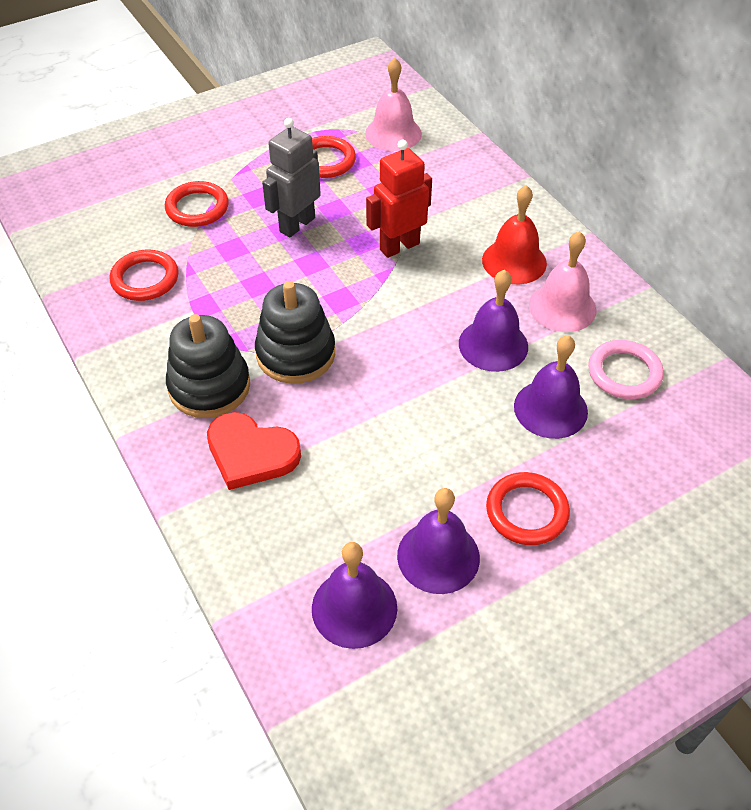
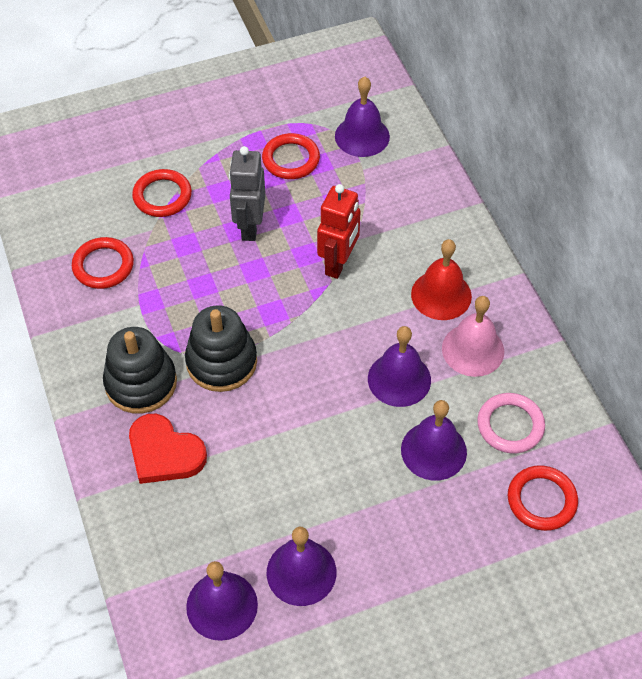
camera: 10 degrees right, 5 degrees up
grey robot [262,118,321,237] -> grey robot turned 45 degrees counterclockwise [229,146,265,241]
pink bell [365,58,422,151] -> purple bell [335,77,390,157]
red robot [366,140,432,258] -> red robot turned 135 degrees clockwise [317,184,361,279]
red ring [486,472,570,545] -> red ring moved to [508,465,578,531]

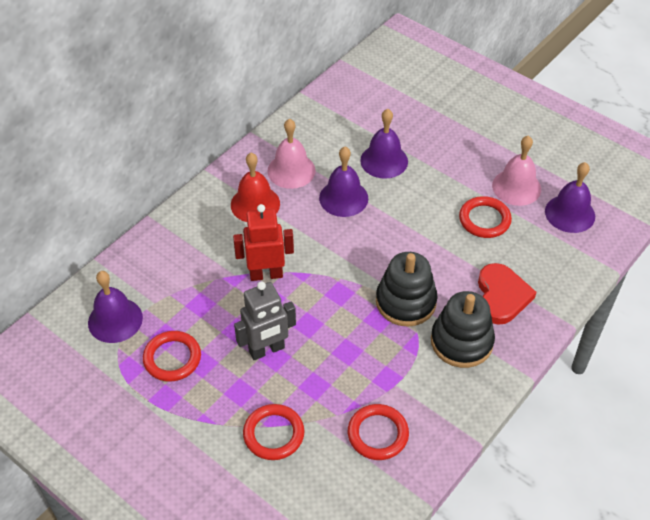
camera: 120 degrees left, 5 degrees down
purple bell [267,527,337,606] -> pink bell [492,135,541,206]
pink ring [477,393,545,453] -> none
red ring [508,465,578,531] -> red ring moved to [459,196,512,238]

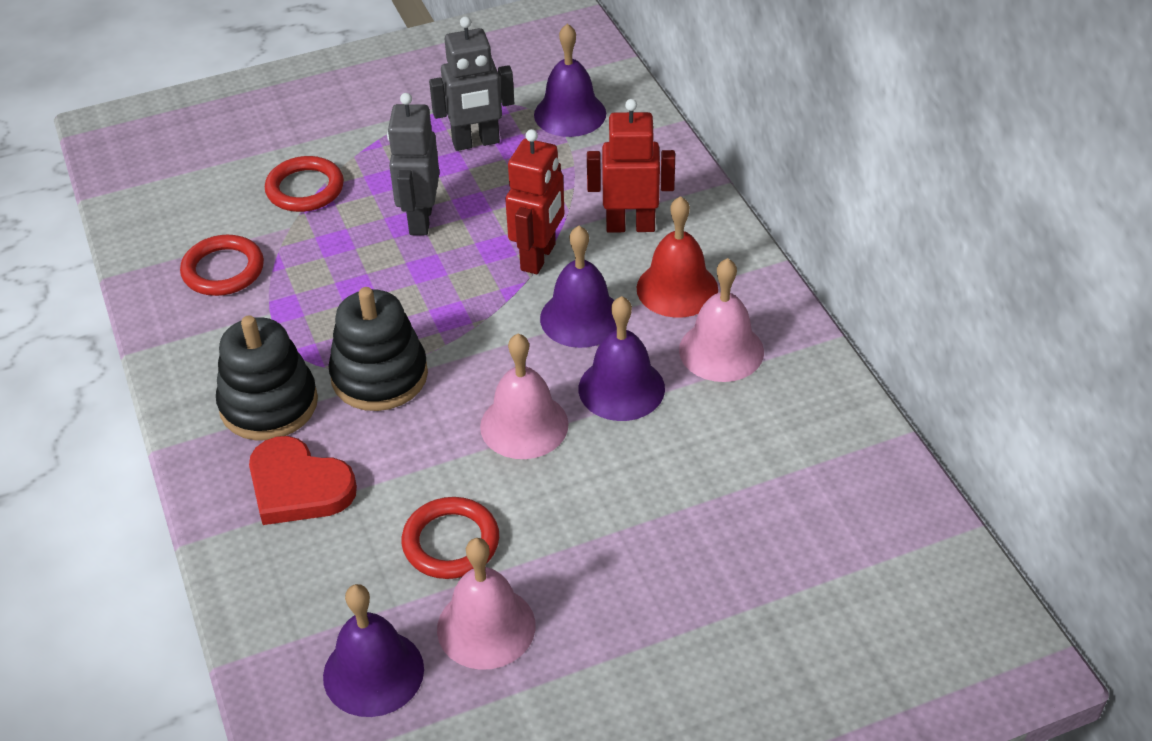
camera: 120 degrees right, 5 degrees down
red ring [143,331,201,382] -> grey robot [429,16,514,151]
purple bell [360,109,408,179] -> purple bell moved to [540,226,617,348]
none -> pink bell [480,334,569,459]
none -> red robot [587,99,675,233]

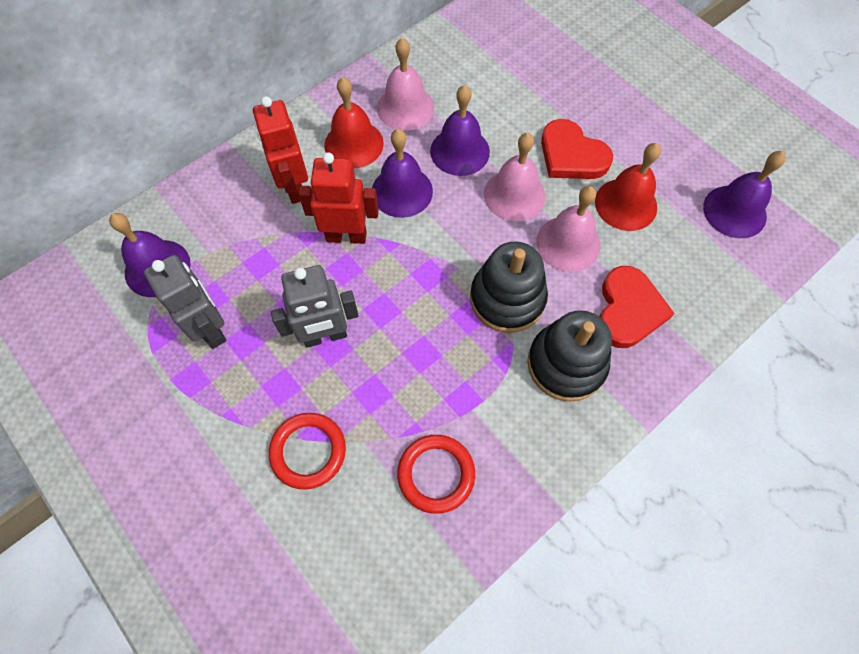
camera: 110 degrees left, 20 degrees up
red ring [401,497,499,579] -> red bell [595,143,661,231]
pink bell [437,538,535,670] -> pink bell moved to [536,186,600,272]
none -> red heart [541,119,613,179]

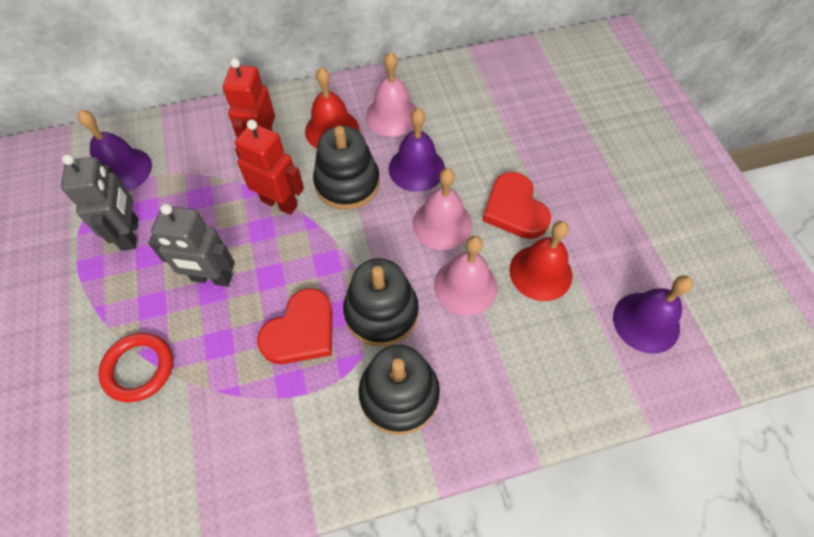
camera: 25 degrees right, 5 degrees down
purple bell [372,129,433,218] -> black stacking toy [313,126,380,210]
red ring [397,435,475,514] -> none
red heart [599,266,675,348] -> red heart moved to [257,288,332,364]

